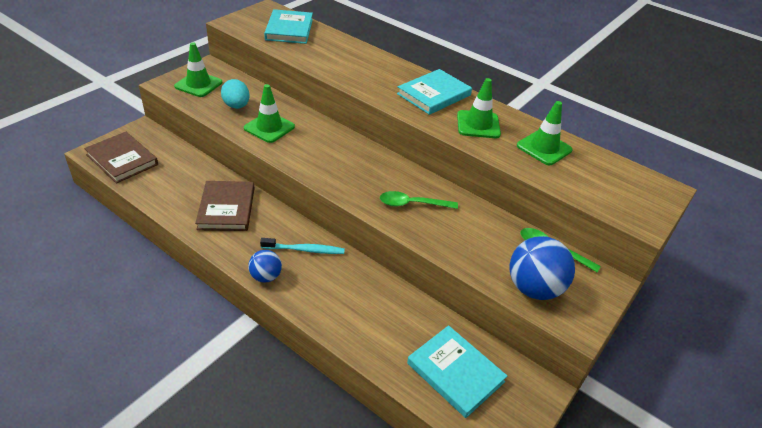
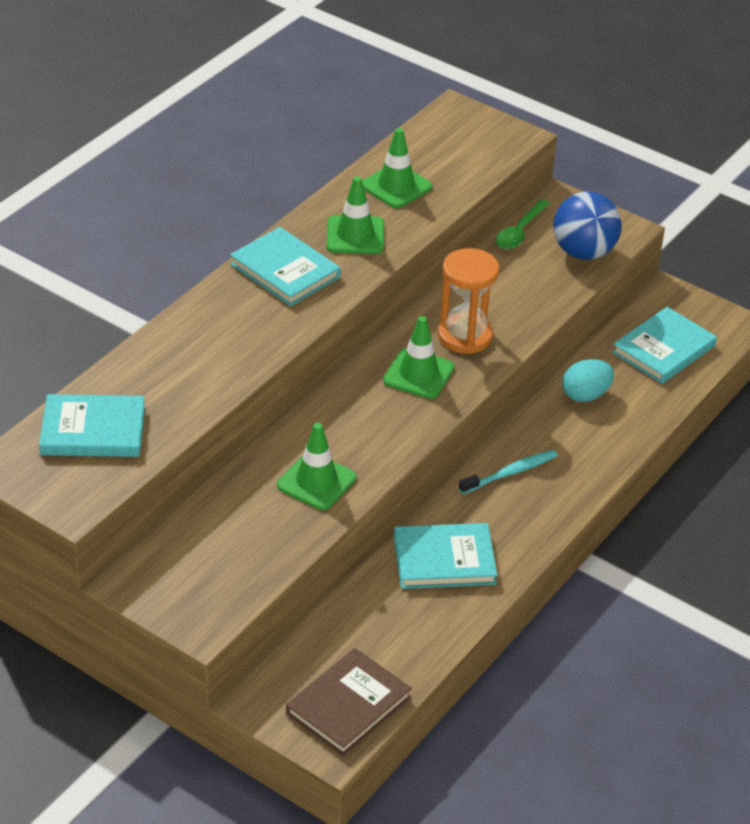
camera: 90 degrees left, 0 degrees up
green traffic cone [174,43,222,97] -> green traffic cone moved to [383,316,455,399]
brown book [195,181,255,231] -> turquoise book [394,523,497,589]
turquoise egg [221,79,250,109] -> turquoise egg moved to [562,359,614,402]
blue ball [248,250,282,282] -> none
turquoise toothbrush [260,238,345,254] -> turquoise toothbrush turned 60 degrees clockwise [459,450,558,494]
green spoon [380,191,458,209] -> orange hourglass [438,248,499,354]

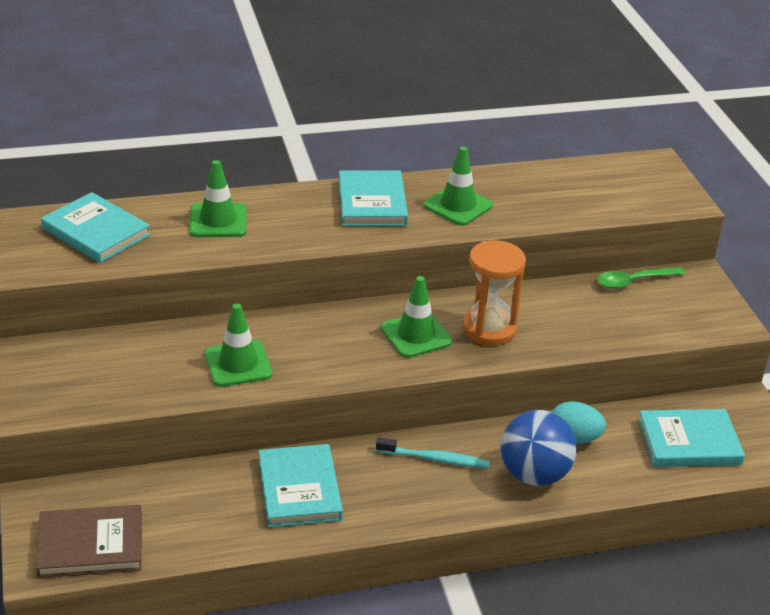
camera: 40 degrees right, 5 degrees down
green traffic cone [362,128,432,208] -> green traffic cone moved to [190,160,246,237]
turquoise book [394,523,497,589] -> turquoise book turned 45 degrees clockwise [259,444,343,527]
blue ball [553,192,622,260] -> blue ball moved to [501,410,577,486]

